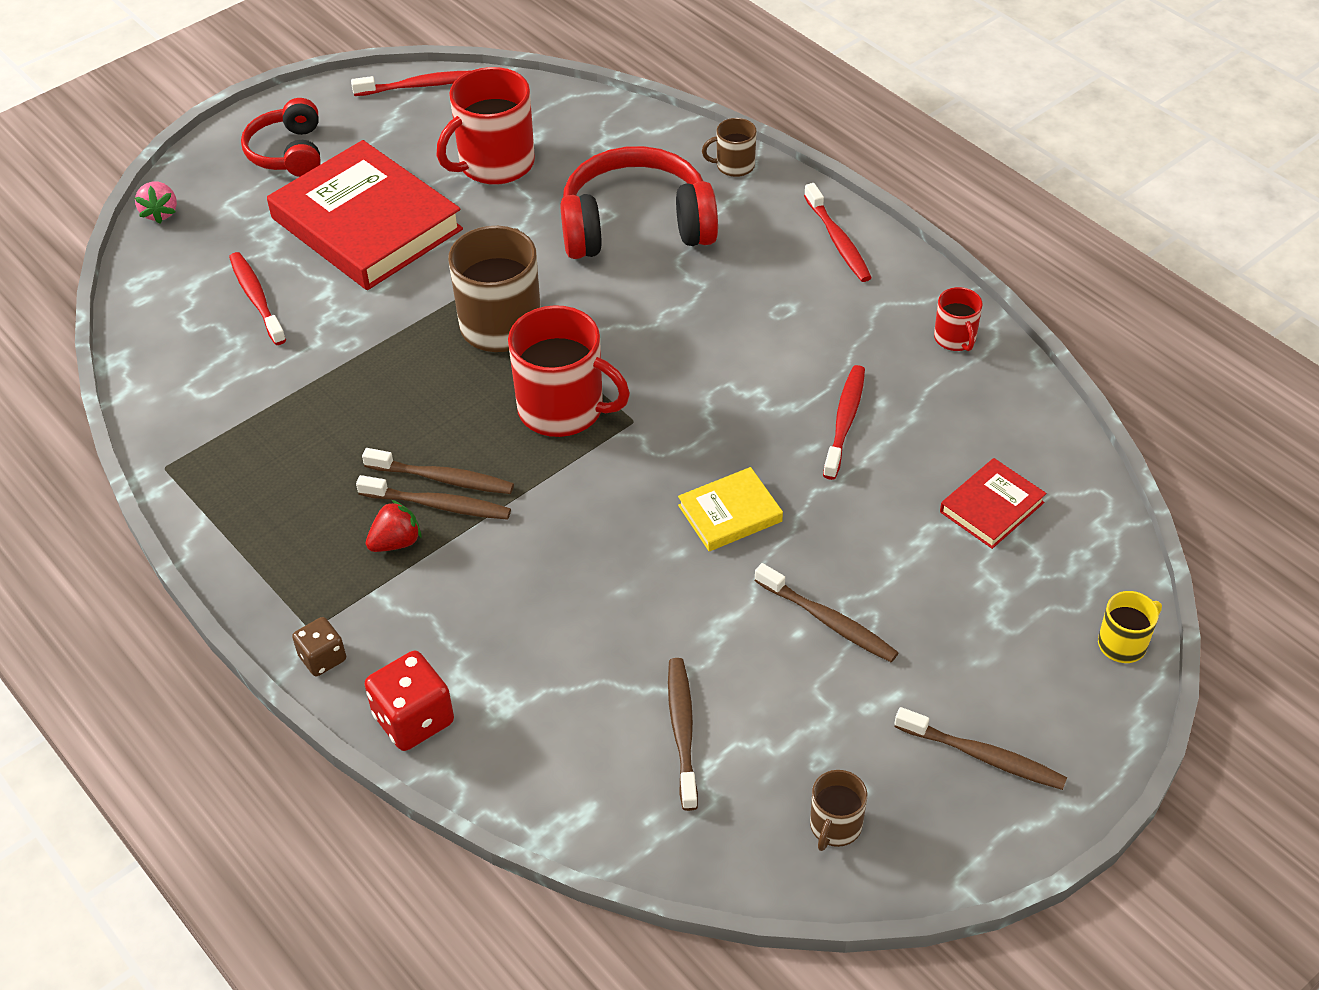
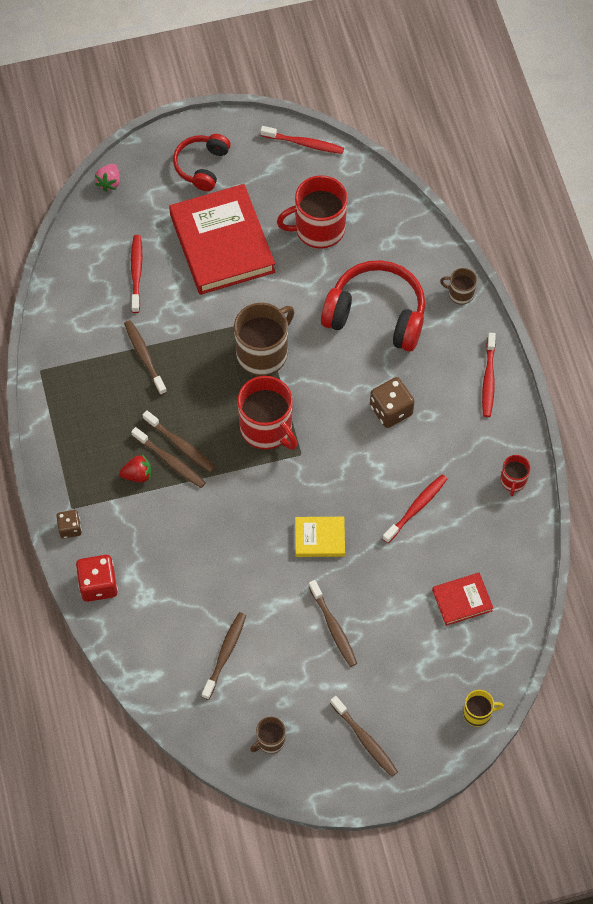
camera: 25 degrees right, 15 degrees up
none -> brown toothbrush [124,320,167,395]
none -> brown dice [370,377,415,428]

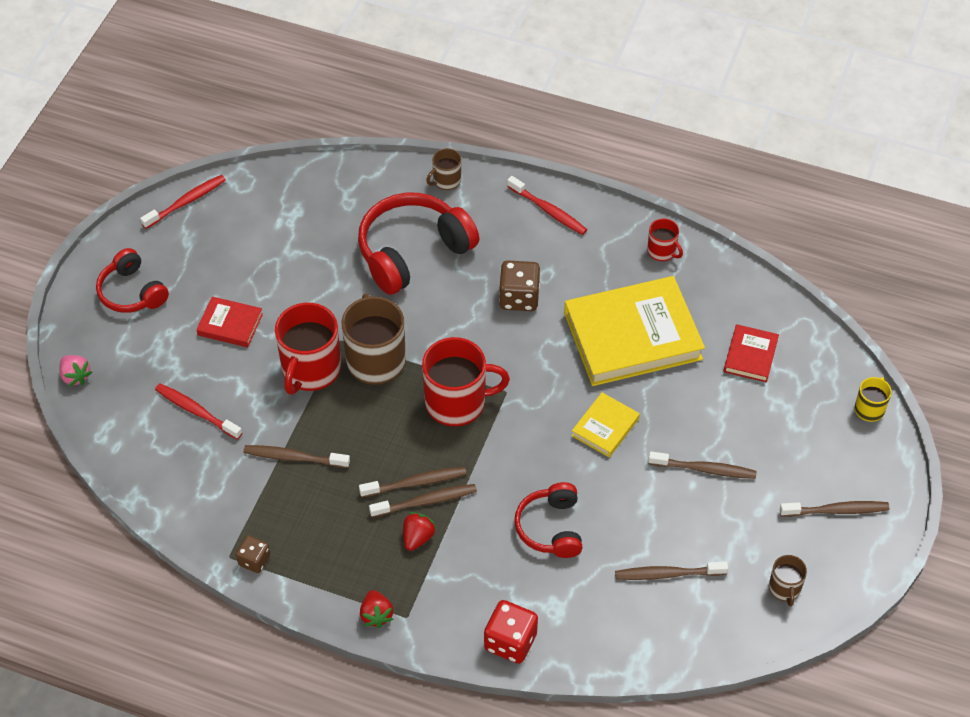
camera: 55 degrees left, 10 degrees down
brown dice [56,510,82,538] -> brown dice moved to [236,535,270,573]
red book [169,184,275,295] -> red book [196,296,263,347], size x0.47
brown toothbrush [202,612,246,700] -> brown toothbrush turned 60 degrees counterclockwise [615,561,728,580]
red mug [277,175,347,249] -> red mug moved to [275,303,341,395]
red toothbrush [382,475,447,543] -> yellow book [564,276,705,386]
none -> red strawberry [360,590,393,628]
none -> red headphones [514,482,582,558]

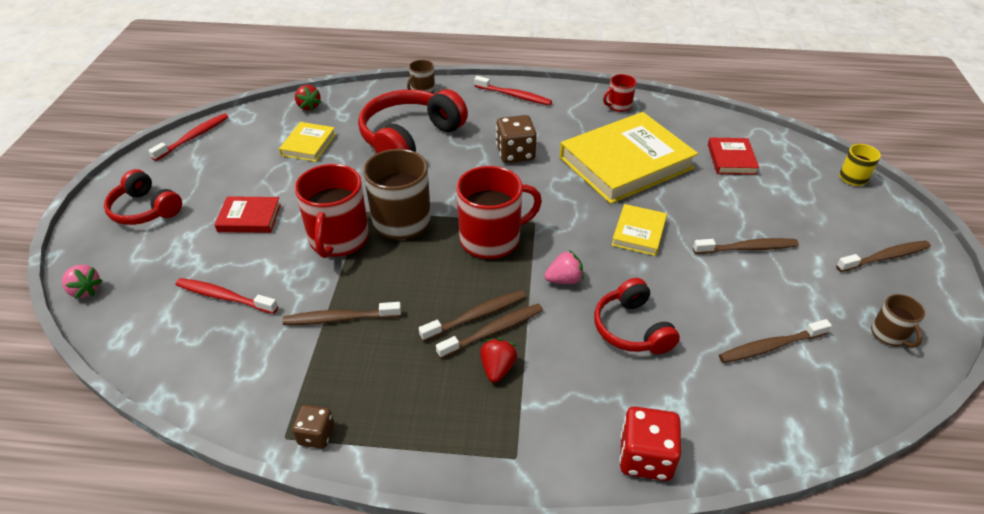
camera: 15 degrees left, 10 degrees down
red strawberry [360,590,393,628] -> red strawberry moved to [295,85,321,111]
red mug [647,219,683,261] -> red mug turned 120 degrees clockwise [603,74,636,112]
none -> yellow book [279,122,336,162]
none -> pink strawberry [544,250,584,284]

